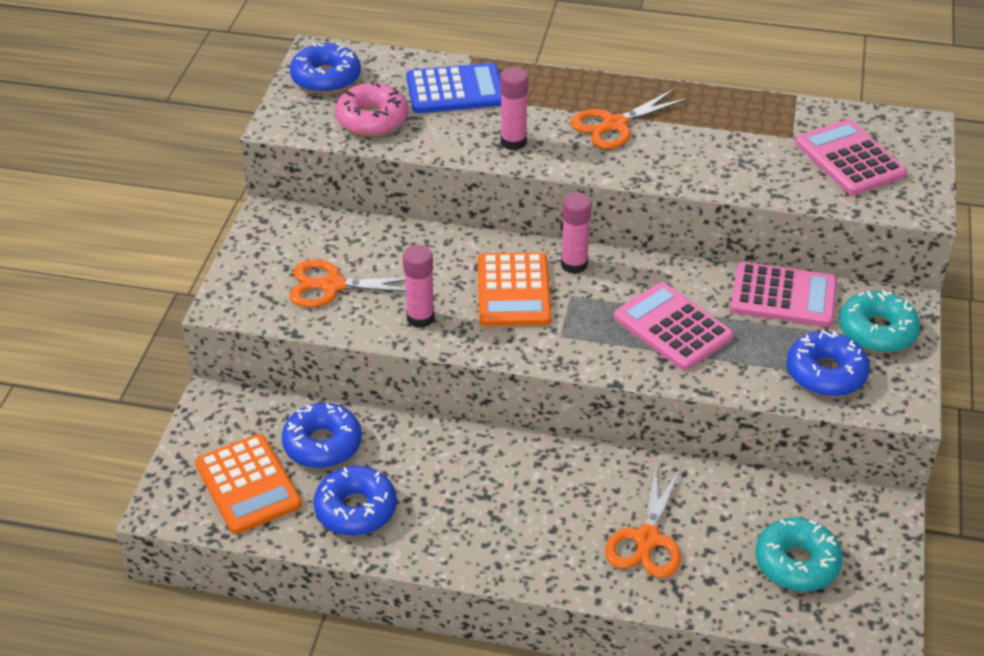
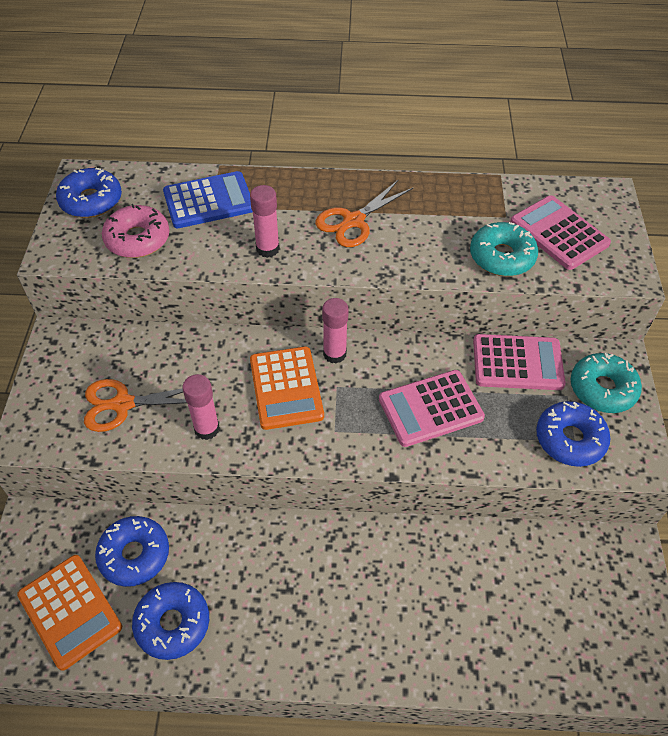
camera: 10 degrees left, 10 degrees up
orange scissors [605,465,681,578] -> none
pink calculator [614,282,734,370] -> pink calculator turned 60 degrees counterclockwise [379,370,485,447]
turquoise donut [755,517,843,592] -> turquoise donut moved to [470,222,538,276]

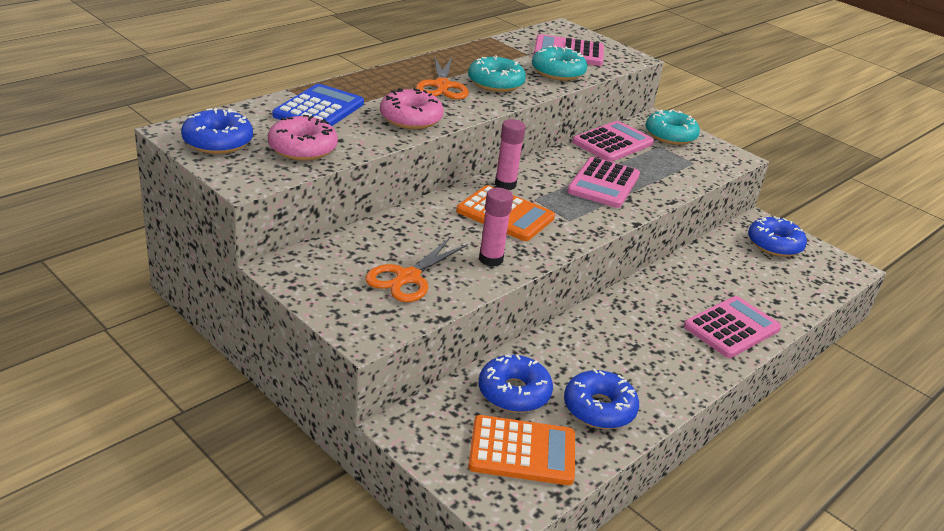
camera: 50 degrees left, 20 degrees down
pink glue stick [250,185,280,258] -> pink donut [380,88,444,129]
blue donut [536,401,611,467] -> blue donut moved to [748,216,807,257]
none -> turquoise donut [468,55,526,92]
none -> pink calculator [684,296,781,358]

